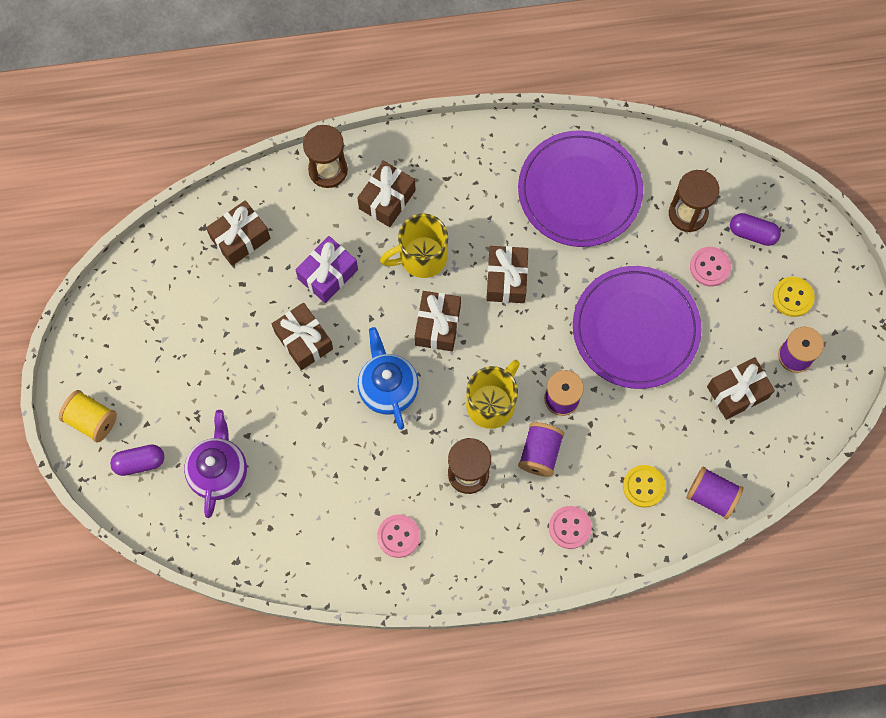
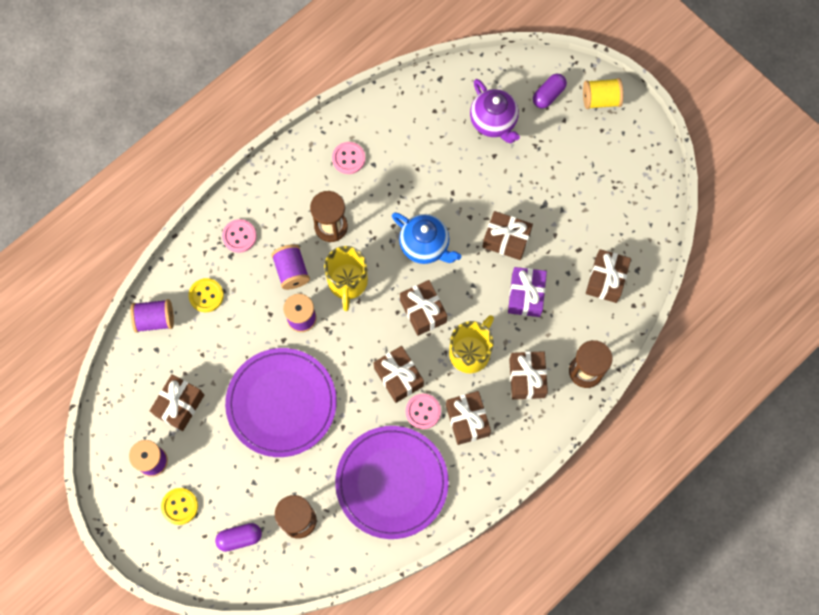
camera: 145 degrees right, 0 degrees up
pink button [690,247,731,287] -> pink button moved to [406,393,441,429]
none -> brown gift [446,391,491,445]

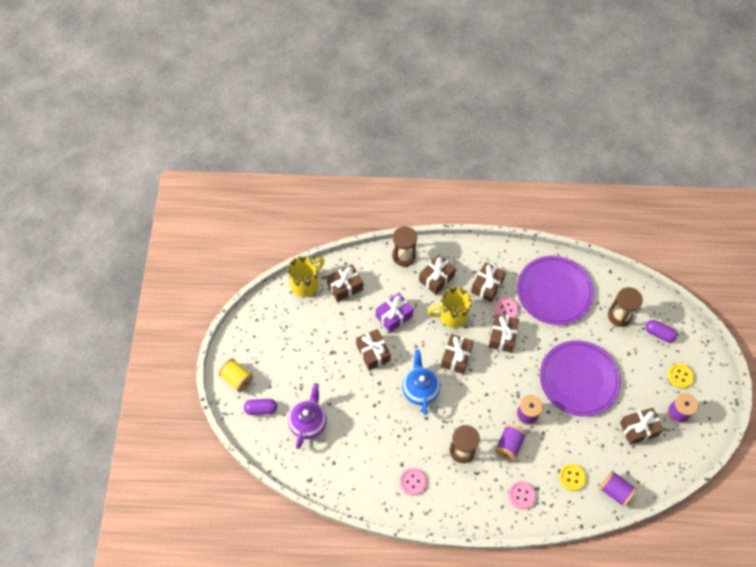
camera: 135 degrees left, 10 degrees down
yellow mug [324,246,368,311] -> yellow mug moved to [287,256,324,297]

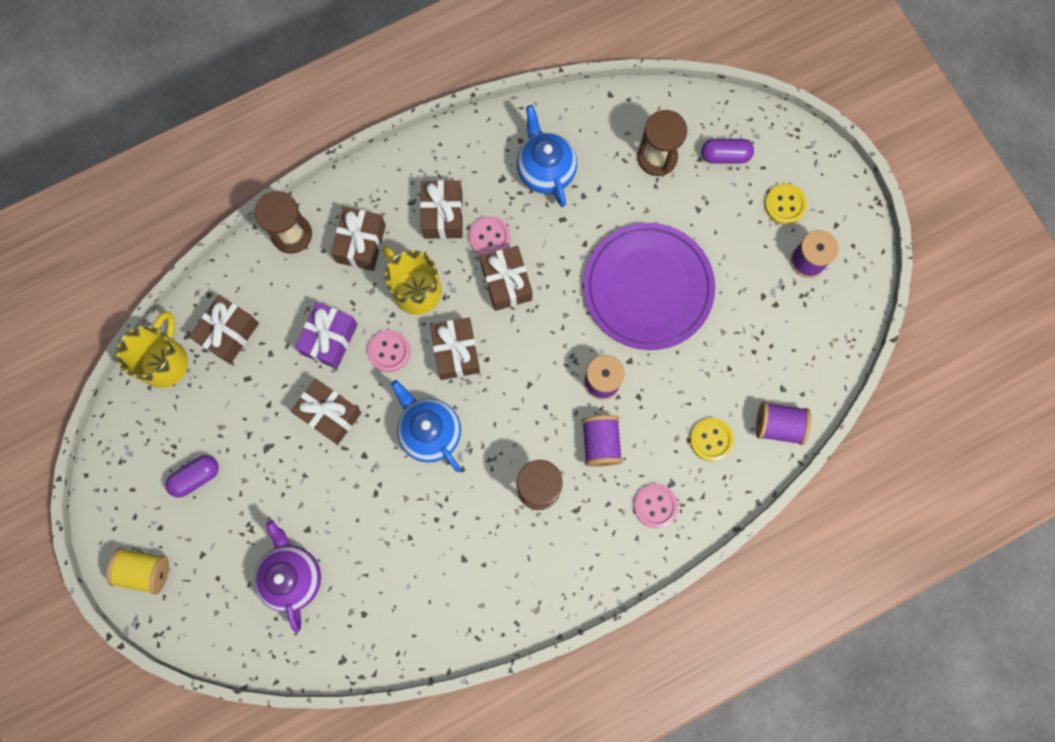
camera: 30 degrees left, 15 degrees up
purple capsule [244,399,277,415] -> purple capsule moved to [165,455,219,498]
pink button [399,468,427,496] -> pink button moved to [367,330,411,372]
yellow mug [428,287,472,328] -> yellow mug turned 90 degrees clockwise [383,246,442,315]
purple plate [517,256,594,325] -> blue teapot [517,105,577,207]
brown gift [620,408,664,445] -> none

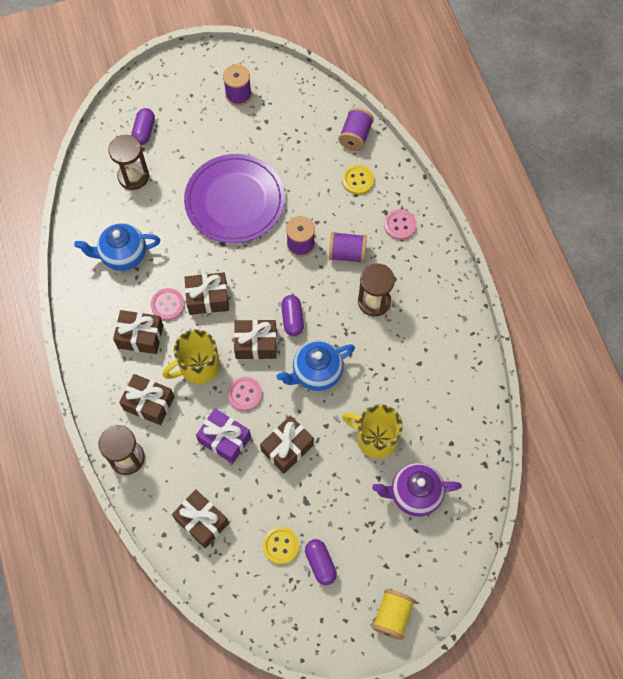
camera: 80 degrees left, 10 degrees down
yellow mug [116,312,188,388] -> yellow mug moved to [342,404,403,459]
yellow button [765,184,807,225] -> yellow button moved to [262,527,299,564]
none -> purple capsule [281,295,304,336]

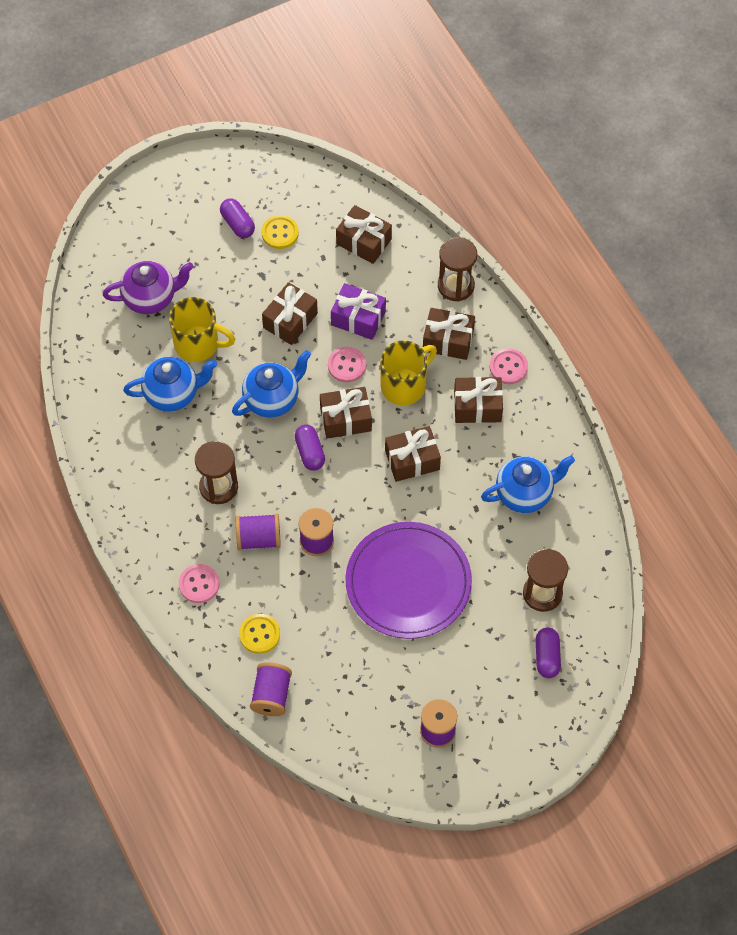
camera: 170 degrees right, 5 degrees down
pink button [151,288,185,321] -> pink button moved to [490,348,528,384]
yellow spool [372,589,416,640] -> none
none -> blue teapot [123,356,217,412]

